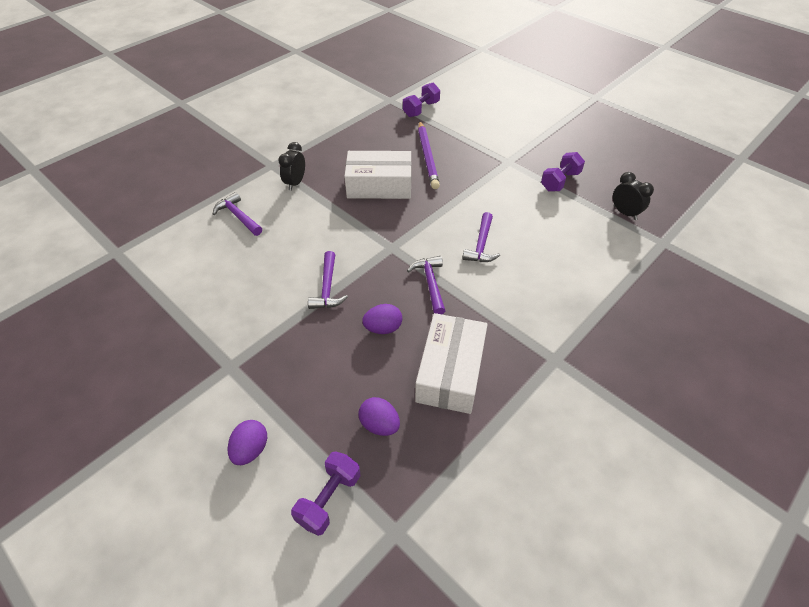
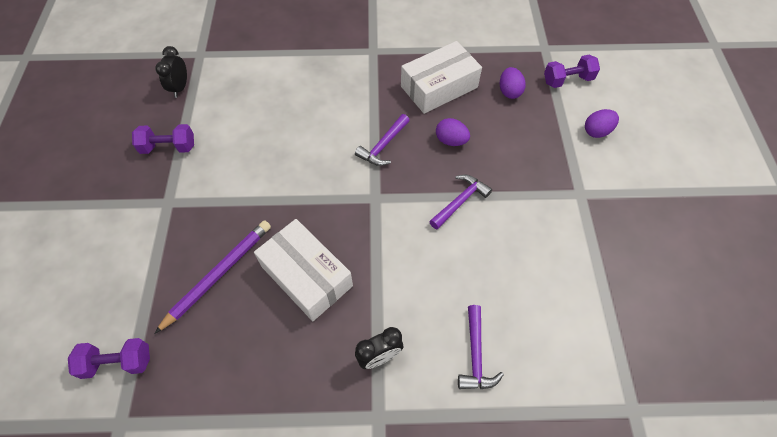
camera: 135 degrees left, 10 degrees up
purple hammer [462,212,500,262] -> none

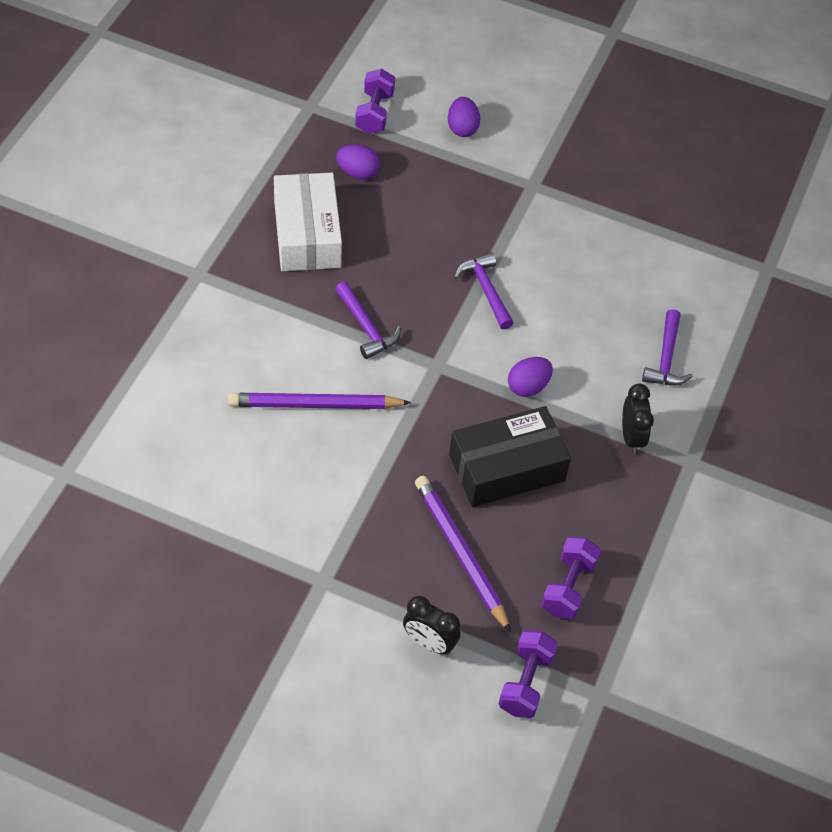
camera: 70 degrees left, 5 degrees down
purple dumbbell [132,124,194,154] -> purple dumbbell moved to [541,537,601,619]
black clock [155,46,187,98] -> black clock moved to [403,596,460,655]
white box [254,219,353,321] -> black box [449,406,571,507]
purple egg [436,118,470,146] -> purple egg moved to [508,357,553,397]
purple hammer [458,305,504,389] -> purple hammer turned 75 degrees clockwise [642,309,693,385]
none -> purple pencil [228,393,411,409]

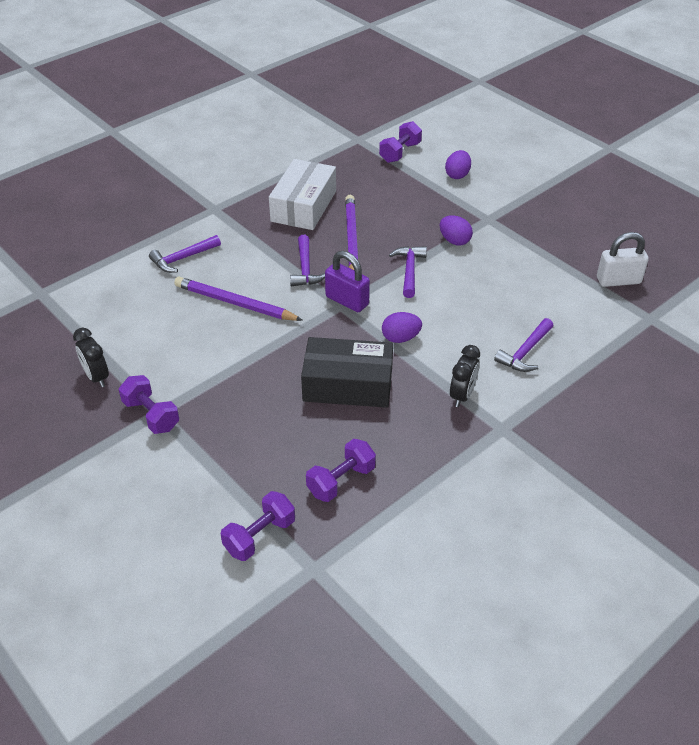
camera: 30 degrees right, 10 degrees down
purple egg [336,144,380,180] -> purple egg moved to [440,215,473,246]
black clock [403,596,460,655] -> black clock moved to [73,328,109,387]
purple pencil [415,476,511,633] -> purple pencil moved to [345,195,358,270]
none -> purple dumbbell [119,375,179,434]
none -> purple hammer [149,235,221,273]
none -> purple padlock [325,251,370,312]
none -> white padlock [597,232,649,287]

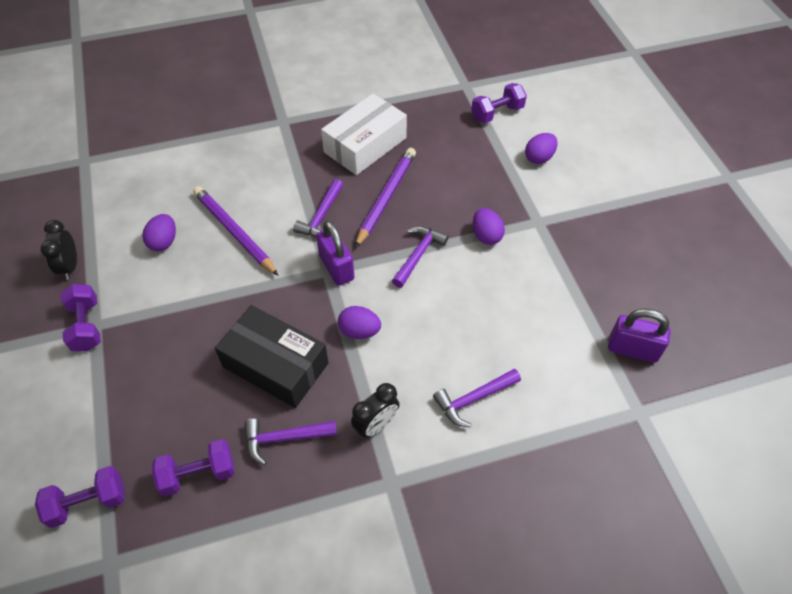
camera: 25 degrees right, 10 degrees up
purple hammer [149,235,221,273] -> purple hammer moved to [245,418,337,465]
white padlock [597,232,649,287] -> purple padlock [608,308,671,363]
none -> purple egg [142,214,176,251]

